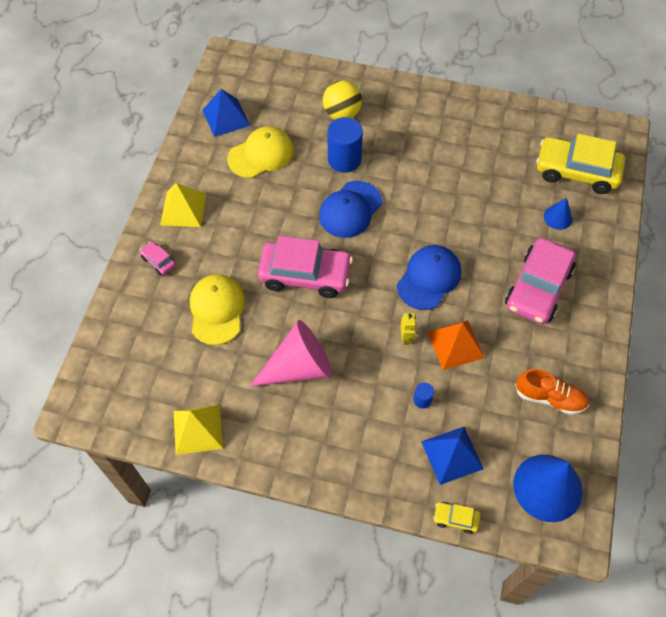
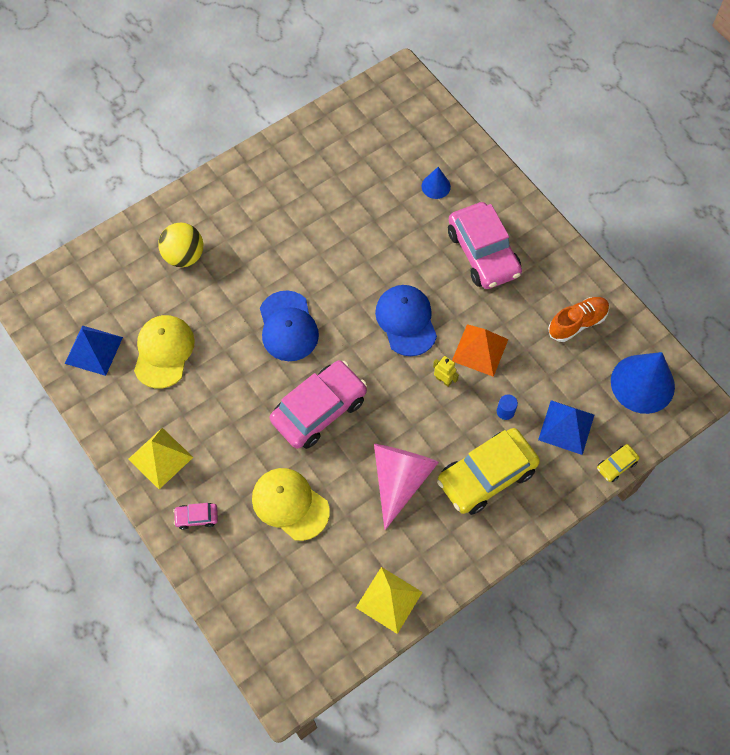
camera: 50 degrees left, 5 degrees up
blue cylinder [328,117,363,173] -> none
yellow car [536,133,625,194] -> yellow car moved to [437,428,540,515]

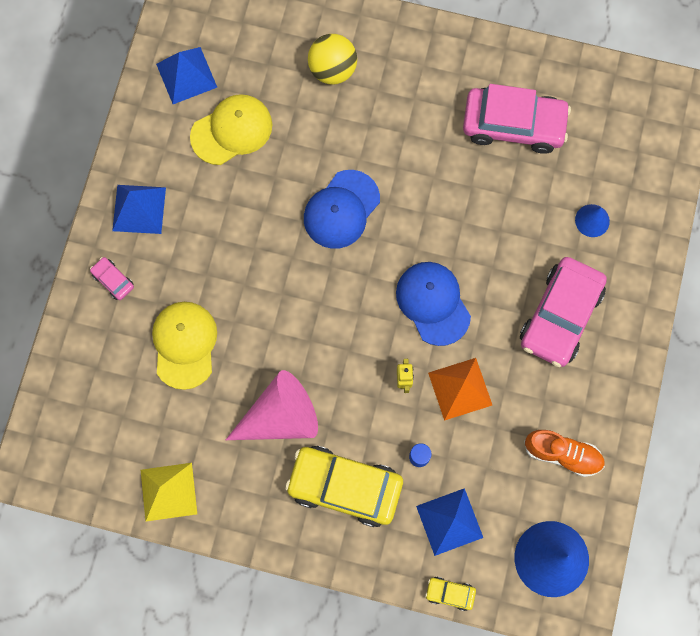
camera: 50 degrees right, 10 degrees up
yellow pyramid [128,428,193,489] -> blue pyramid [112,185,166,234]
pink car [270,360,367,449] -> pink car moved to [463,84,571,154]
blue cap [375,285,437,356] -> blue cap turned 60 degrees counterclockwise [396,262,471,346]

